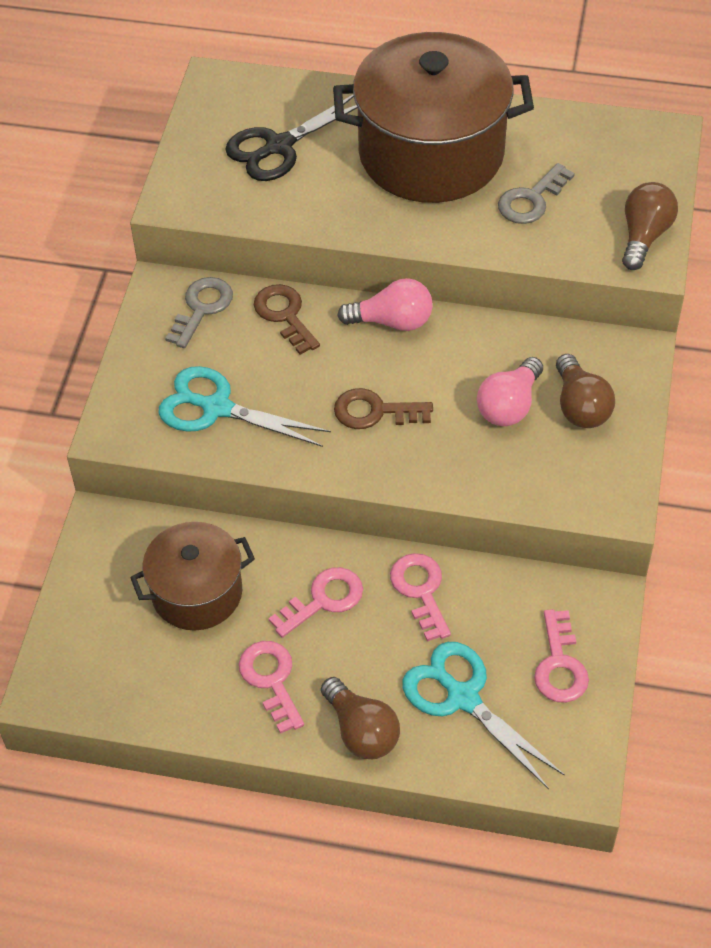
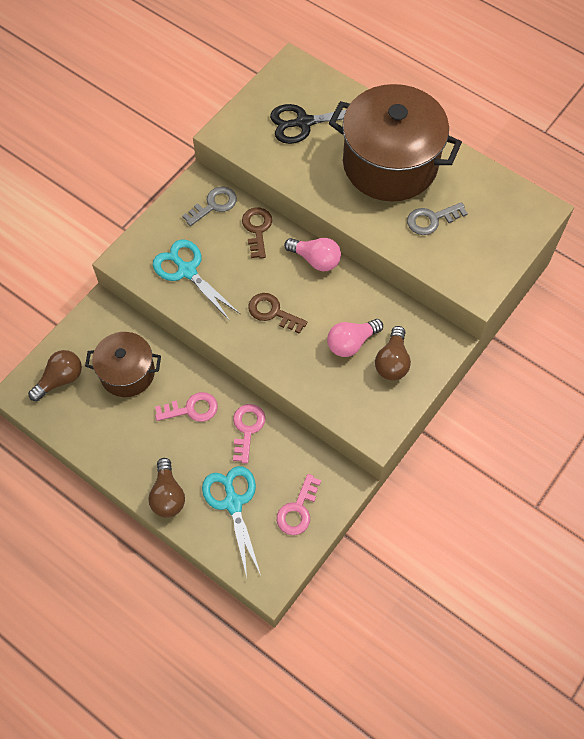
camera: 25 degrees right, 10 degrees up
pink key [239,641,304,734] -> none
brown light bulb [622,182,678,270] -> brown light bulb moved to [28,350,82,401]

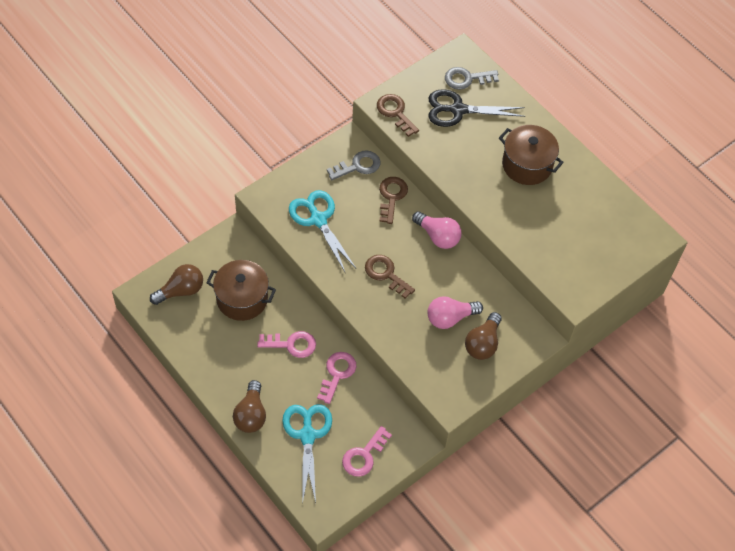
camera: 10 degrees right, 5 degrees down
brown pot [329,84,462,202] -> brown pot [499,125,564,185], size x0.57
grey key [407,202,468,235] -> grey key moved to [445,67,499,90]
none -> brown key [377,94,419,137]

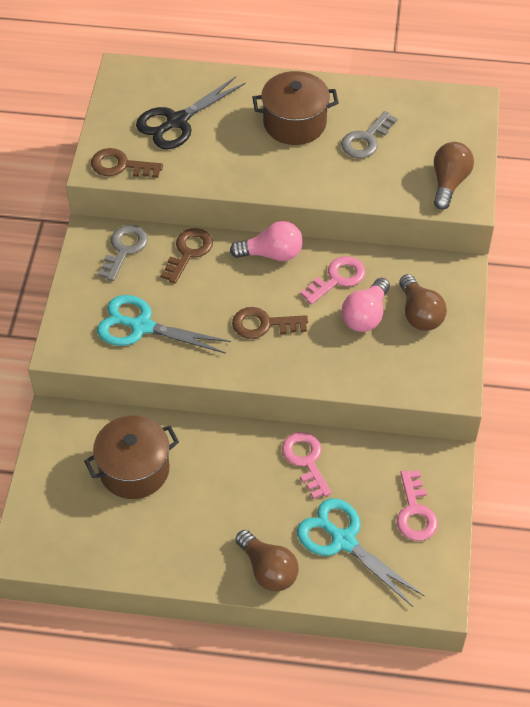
camera: 40 degrees left, 5 degrees down
brown light bulb [150,264,203,305] -> brown light bulb moved to [434,142,474,210]
pink key [257,331,316,358] -> pink key moved to [300,256,366,305]
brown key [379,177,408,224] -> brown key turned 60 degrees clockwise [160,228,213,284]
grey key [445,67,499,90] -> grey key moved to [341,111,398,158]

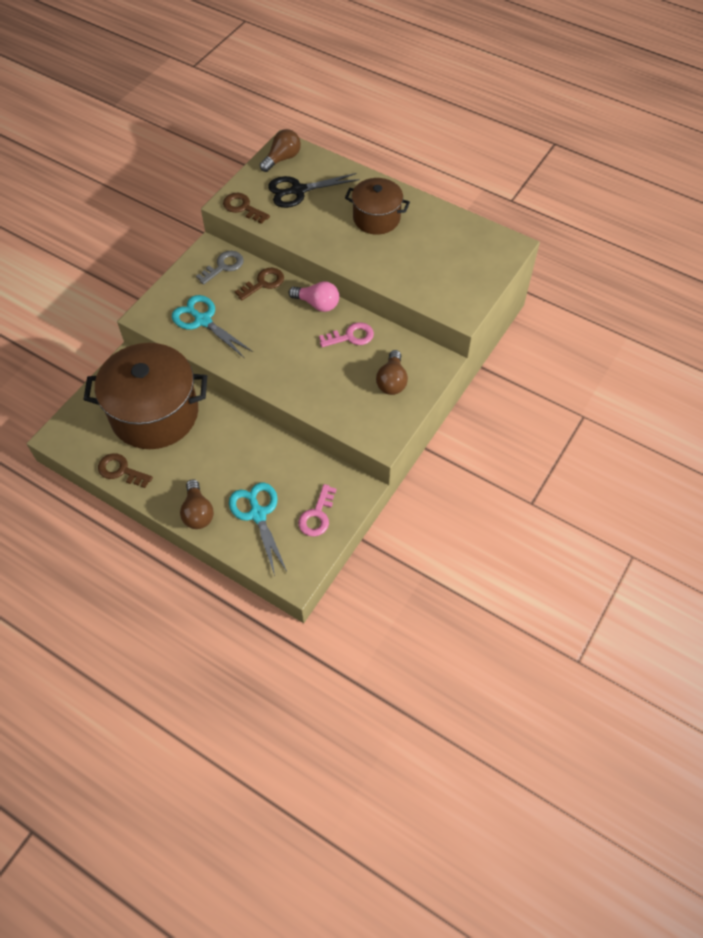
camera: 25 degrees right, 5 degrees up
brown pot [84,415,179,499] -> brown pot [83,343,207,449], size x1.77
brown key [232,307,308,339] -> brown key moved to [98,453,153,488]
pink key [282,432,331,499] -> none
grey key [341,111,398,158] -> none
pink light bulb [341,278,390,332] -> none
brown light bulb [434,142,474,210] -> brown light bulb moved to [260,129,301,172]

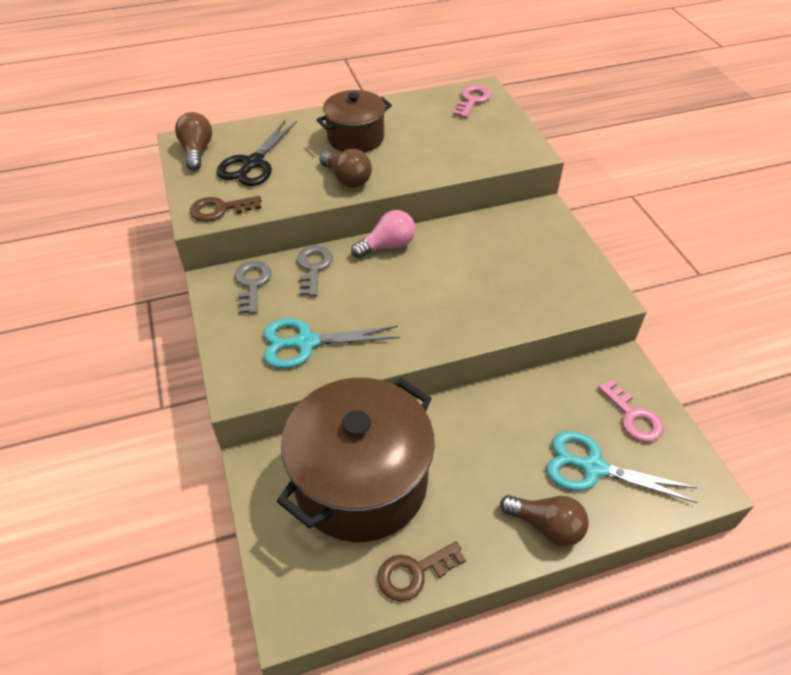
camera: 50 degrees left, 10 degrees down
brown key [235,268,284,300] -> grey key [297,246,333,297]
pink key [319,322,374,347] -> pink key moved to [453,85,491,118]
brown light bulb [376,350,408,395] -> brown light bulb moved to [319,149,372,188]

